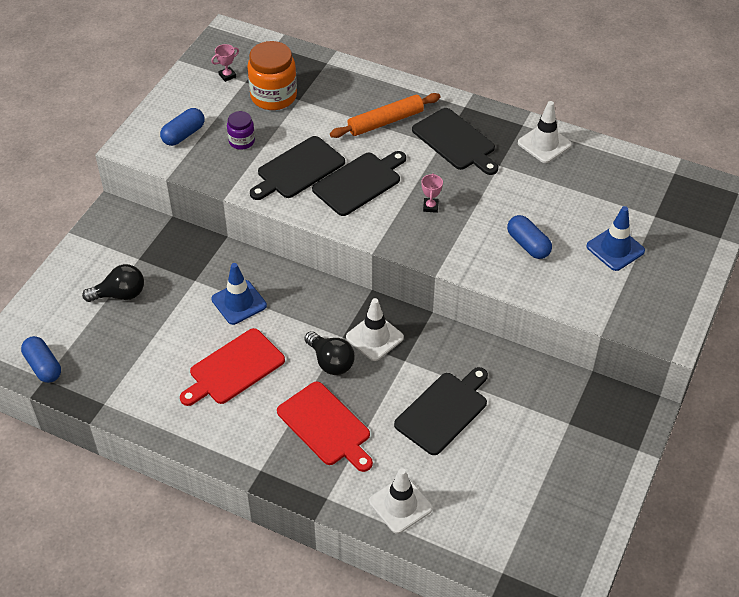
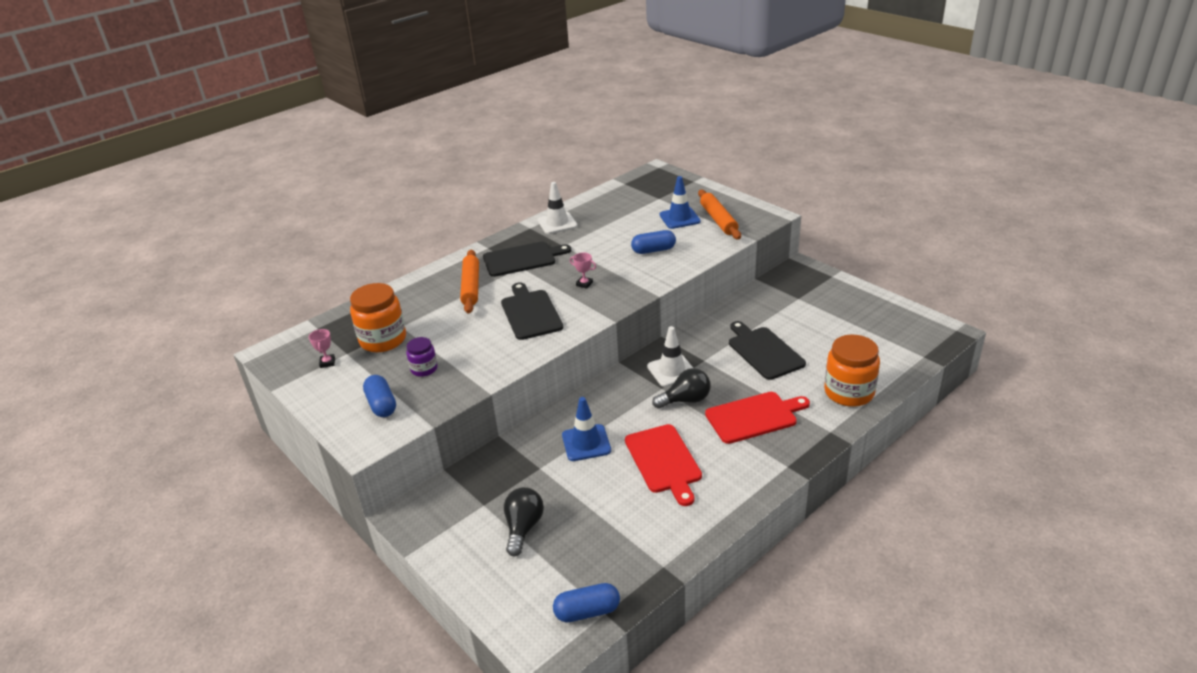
camera: 65 degrees left, 15 degrees down
black cutting board [250,136,345,200] -> none
white traffic cone [369,468,433,534] -> orange jar [824,335,880,407]
none -> orange rolling pin [698,190,741,239]

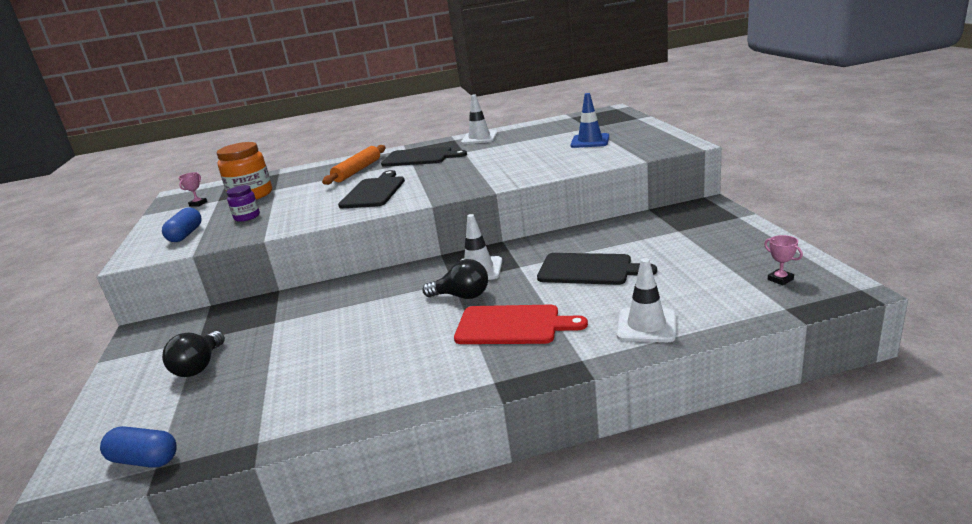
camera: 30 degrees right, 10 degrees down
black light bulb [504,487,544,556] -> black light bulb turned 150 degrees clockwise [162,331,225,377]
blue traffic cone [562,397,611,461] -> none
pink trophy [570,253,596,289] -> pink trophy moved to [764,235,803,285]
red cutting board [625,424,702,506] -> none
blue capsule [631,230,676,254] -> none
orange rolling pin [698,190,741,239] -> none
black cutting board [729,321,806,380] -> black cutting board turned 105 degrees clockwise [537,253,657,285]
orange jar [824,335,880,407] -> white traffic cone [617,258,676,342]

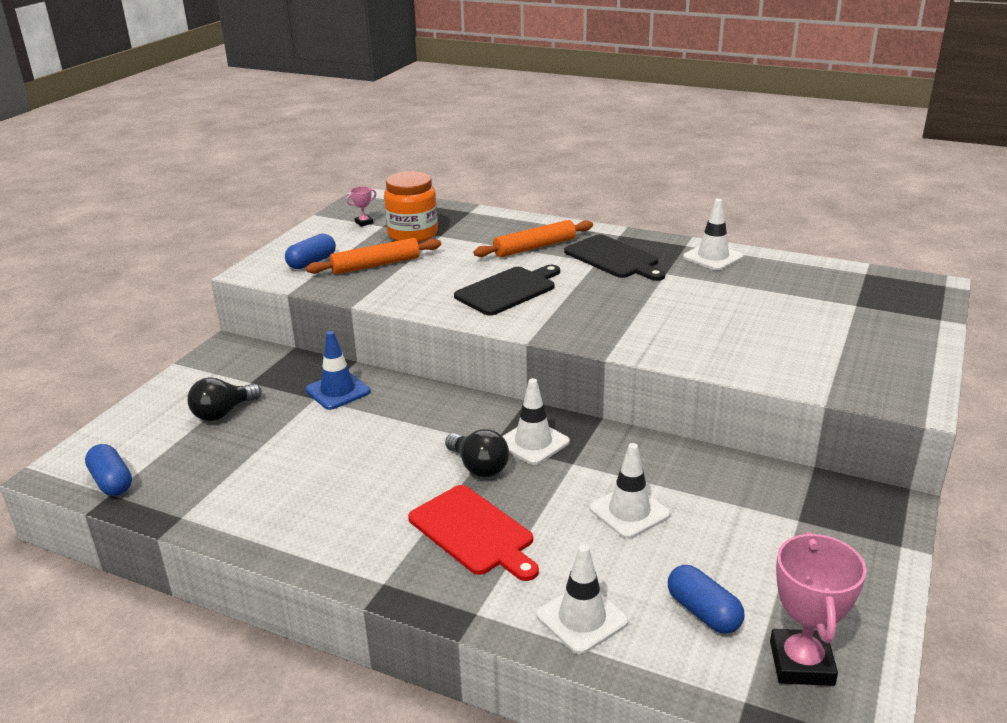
camera: 35 degrees right, 5 degrees up
purple jar [227,185,260,222] -> orange rolling pin [306,238,441,274]
black cutting board [537,253,657,285] -> white traffic cone [589,443,670,539]
blue traffic cone [571,93,609,148] -> blue traffic cone moved to [305,331,370,410]
pink trophy [764,235,803,285] -> pink trophy [770,532,867,686], size x2.17
none -> blue capsule [668,565,744,634]

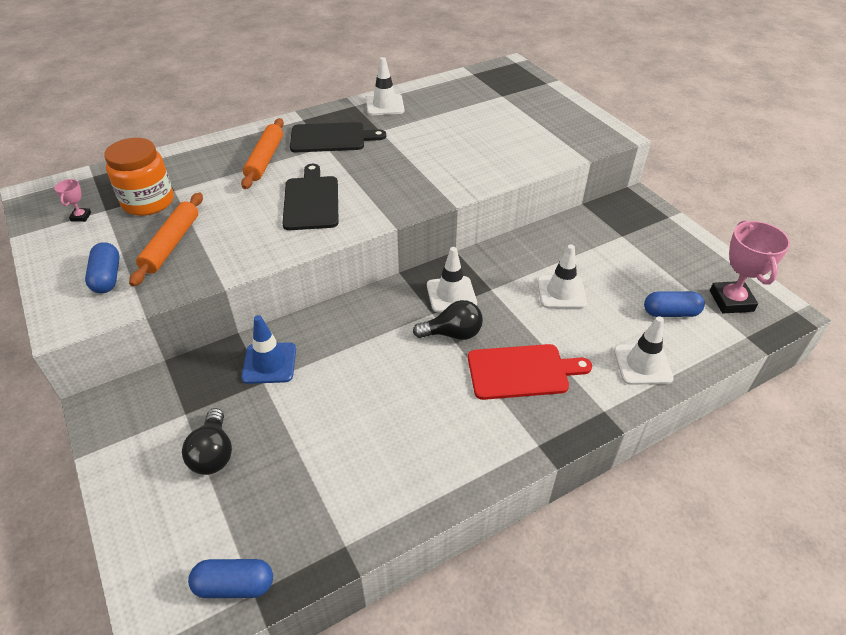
camera: 55 degrees left, 15 degrees up
pink trophy [770,532,867,686] -> pink trophy turned 45 degrees clockwise [710,220,790,313]

